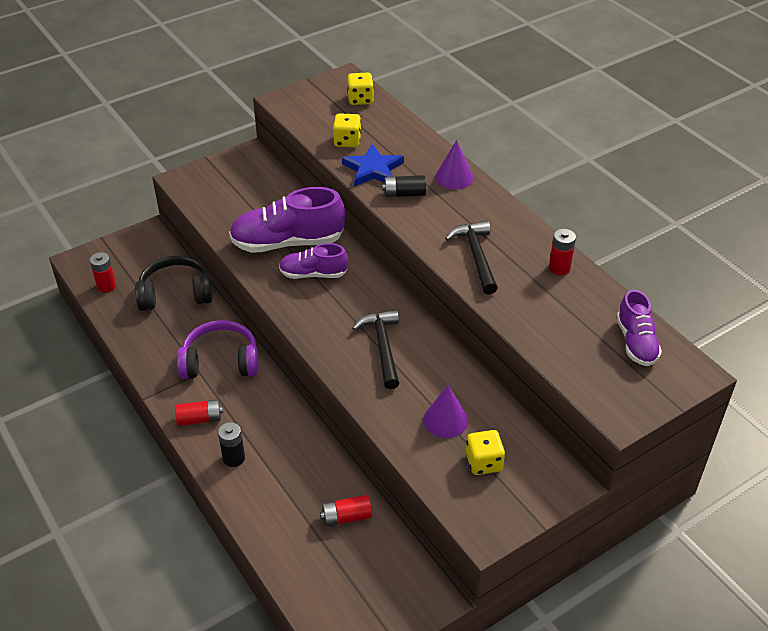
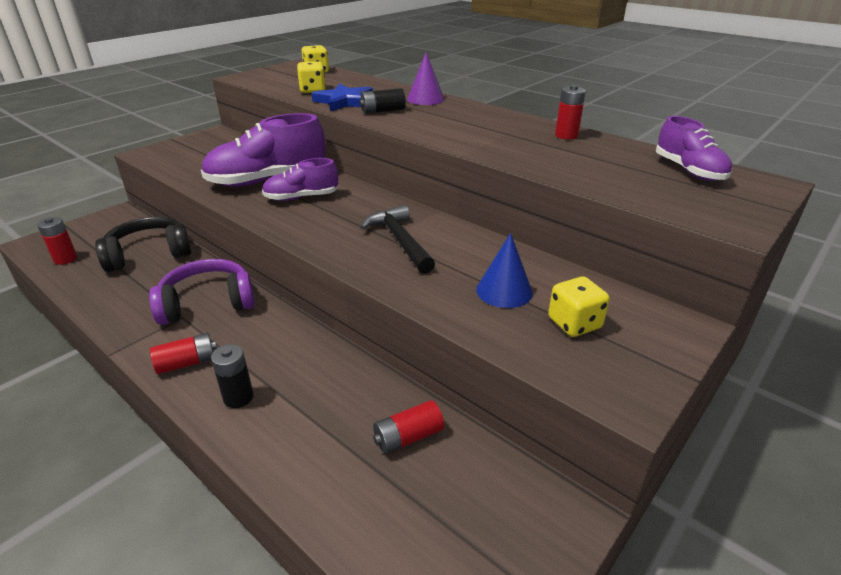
camera: 15 degrees left, 10 degrees down
purple cone [423,385,468,438] -> blue cone [476,233,533,308]
black hammer [445,221,498,295] -> none

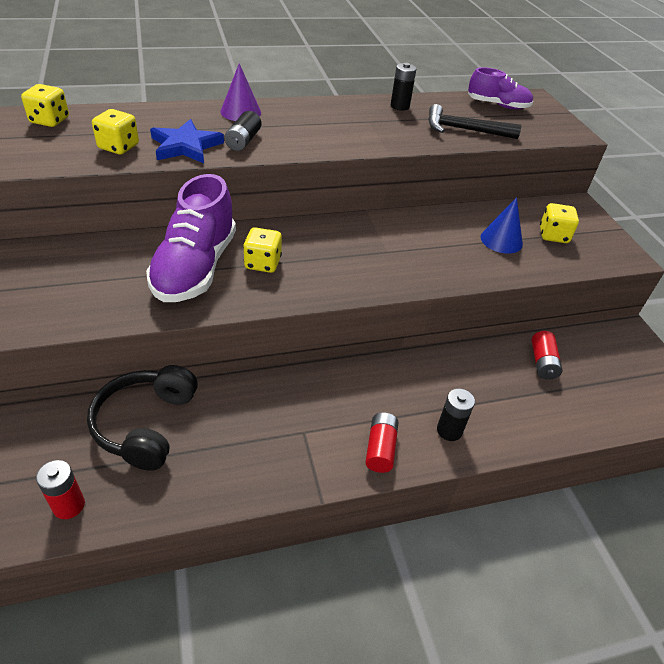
camera: 60 degrees left, 10 degrees up
purple headphones [149,259,255,325] -> none
purple shoe [262,158,338,201] -> yellow dice [243,227,282,273]
black hammer [361,205,435,274] -> black hammer moved to [428,104,521,139]
red battery [555,85,586,140] -> black battery [391,63,416,110]

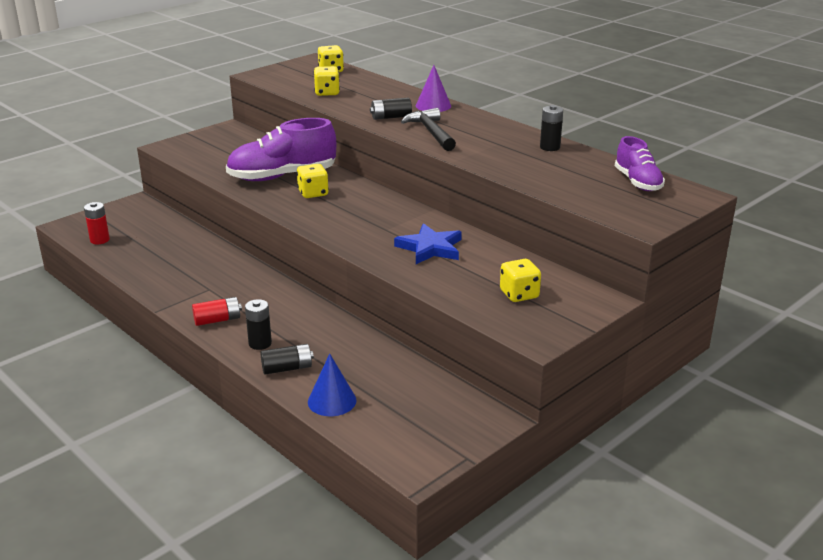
camera: 65 degrees right, 15 degrees down
black headphones [87,365,198,471] -> none
blue star [150,119,224,163] -> blue star moved to [394,223,462,264]
black hammer [428,104,521,139] -> black hammer moved to [401,108,456,151]
blue cone [481,197,523,254] -> blue cone moved to [308,353,356,416]
red battery [532,331,562,380] -> none
none -> black battery [261,344,314,375]

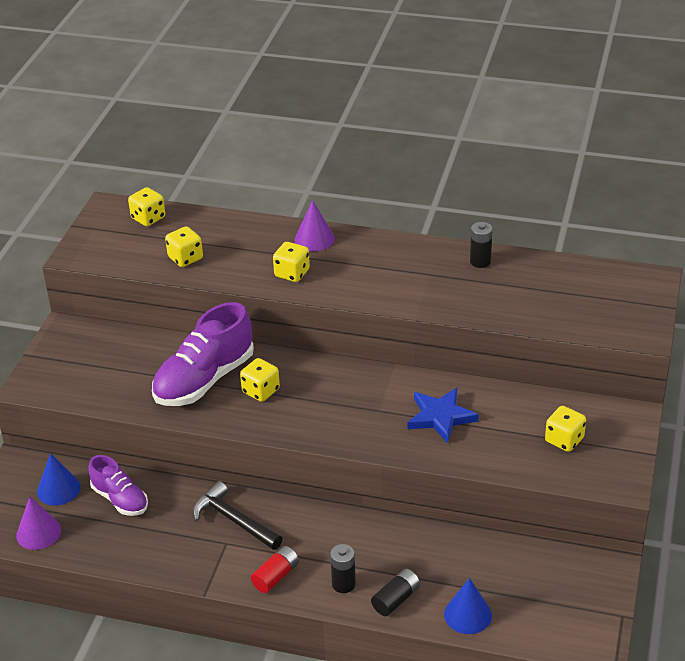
camera: 30 degrees left, 10 degrees up
red battery [84,202,110,244] -> purple cone [16,497,61,550]
black battery [370,98,412,120] -> yellow dice [273,242,310,282]
black hammer [401,108,456,151] -> black hammer moved to [193,481,283,550]
purple shoe [615,136,665,191] -> purple shoe moved to [88,455,148,516]
none -> blue cone [37,453,81,506]

